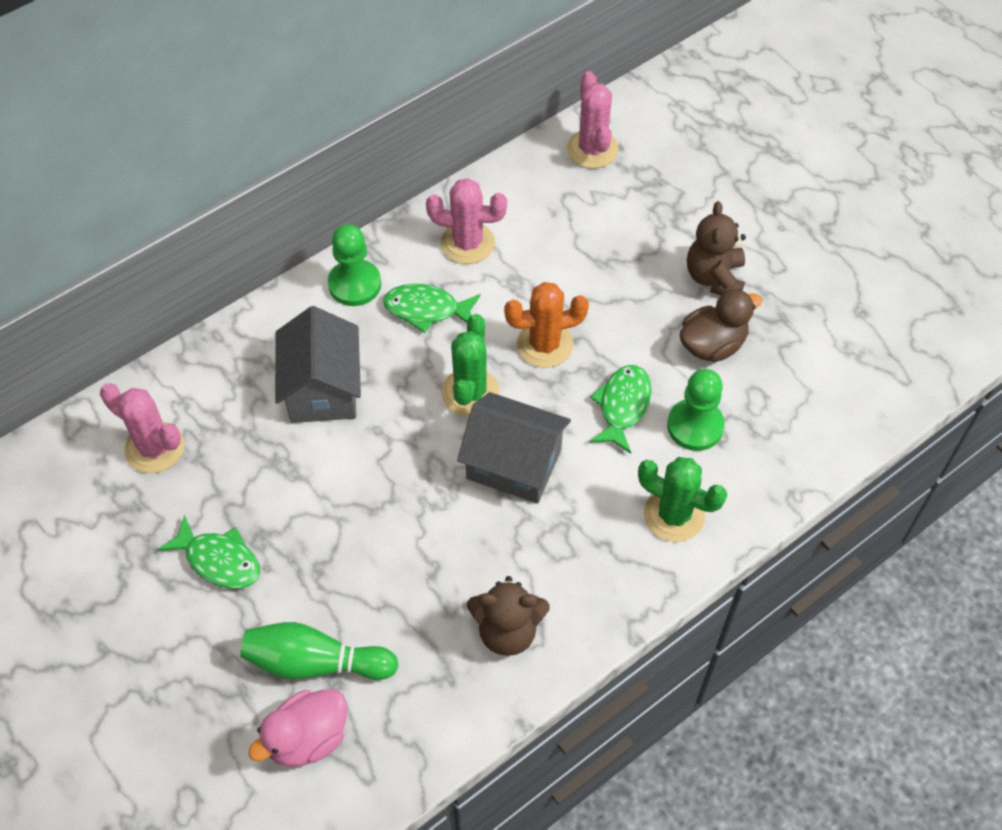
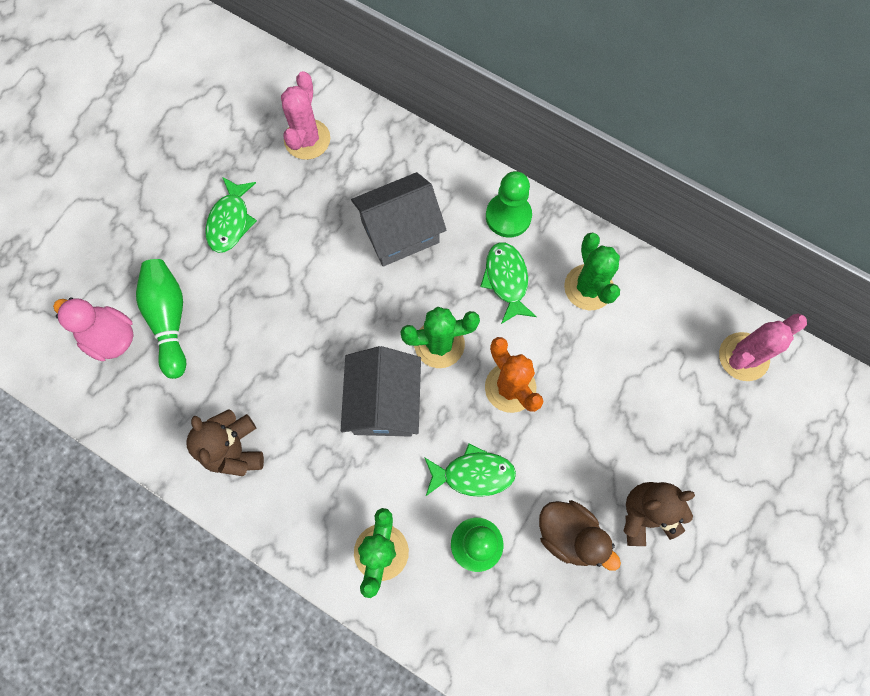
camera: 70 degrees right, 15 degrees up
pink cactus [426,178,507,264] -> green cactus [564,232,620,311]

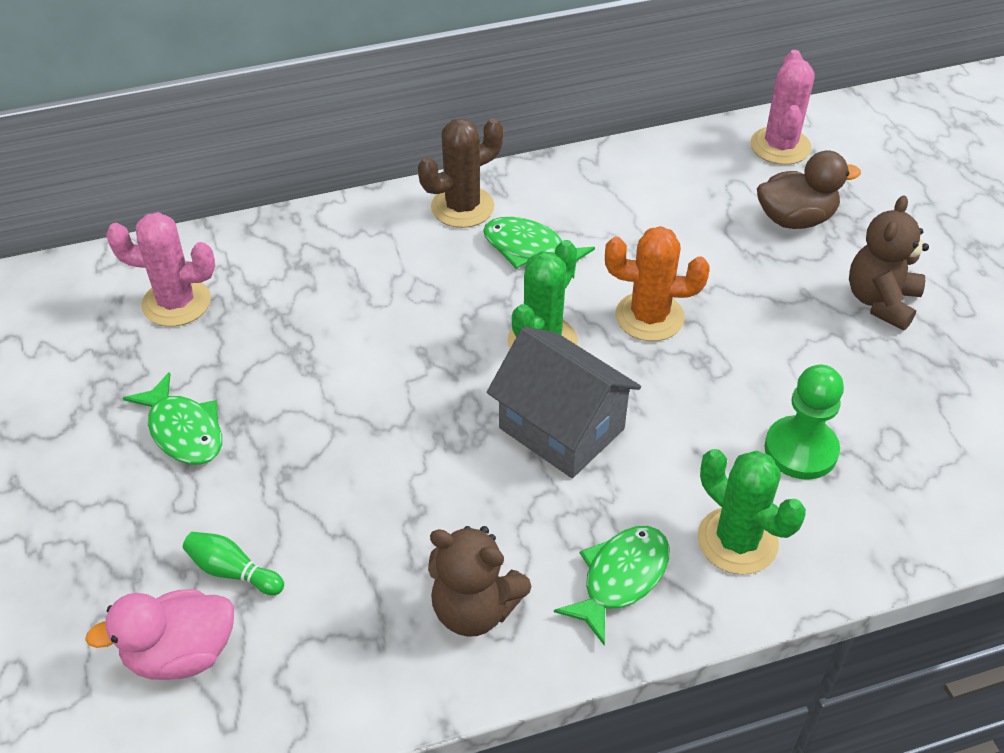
camera: 50 degrees left, 25 degrees down
green bowling pin [136,259,186,379] -> green bowling pin [183,532,284,595], size x0.56
pink cactus [281,71,330,160] -> pink cactus turned 45 degrees counterclockwise [106,212,215,327]
grey house [351,172,446,267] -> none
green fish [424,443,516,497] -> green fish moved to [554,526,669,645]
green pawn [486,171,532,238] -> brown cactus [418,118,503,228]
brown duck [539,500,621,571] -> brown duck moved to [757,150,861,229]
green cactus [564,232,620,311] -> none

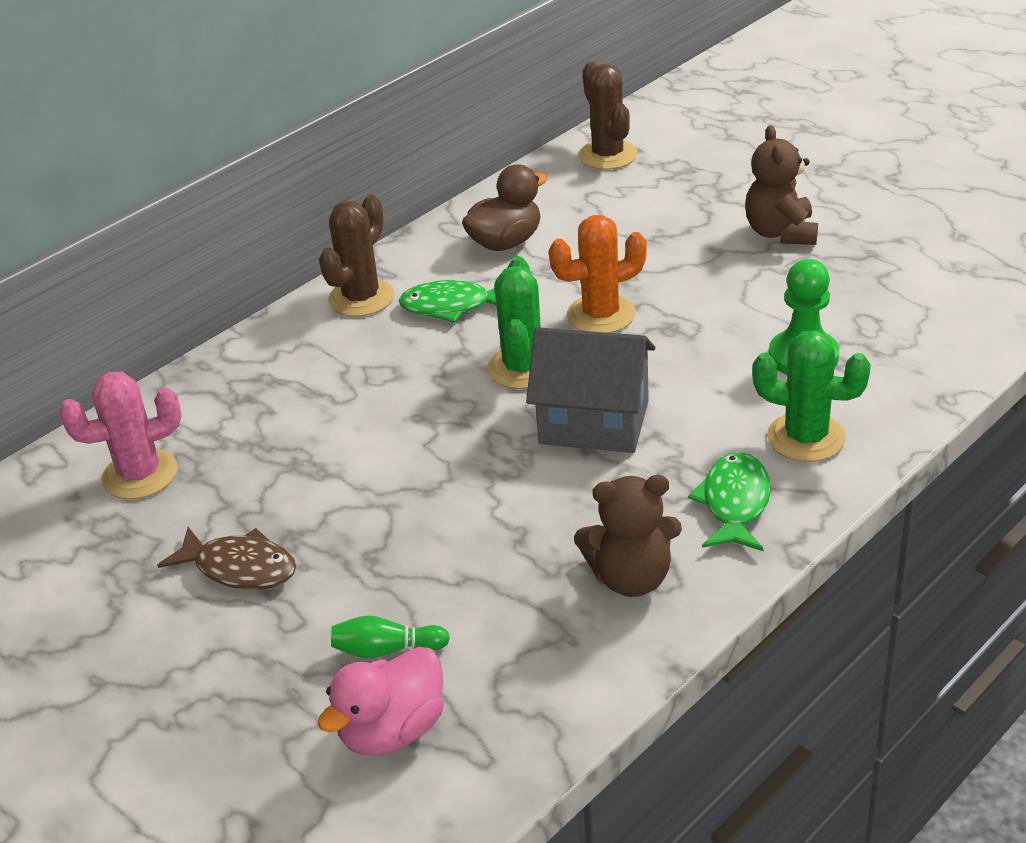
camera: 25 degrees left, 10 degrees down
green fish [123,372,222,465] -> brown fish [157,527,296,590]
pink cactus [750,50,815,165] -> brown cactus [578,62,638,170]
brown duck [757,150,861,229] -> brown duck moved to [462,164,548,251]

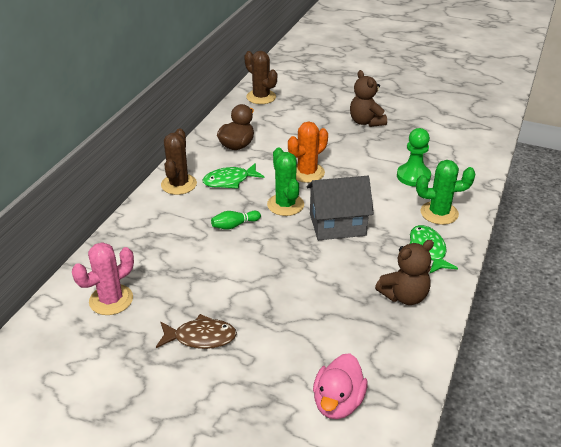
camera: 25 degrees left, 0 degrees up
green bowling pin [331,615,450,658] -> green bowling pin moved to [211,211,261,229]

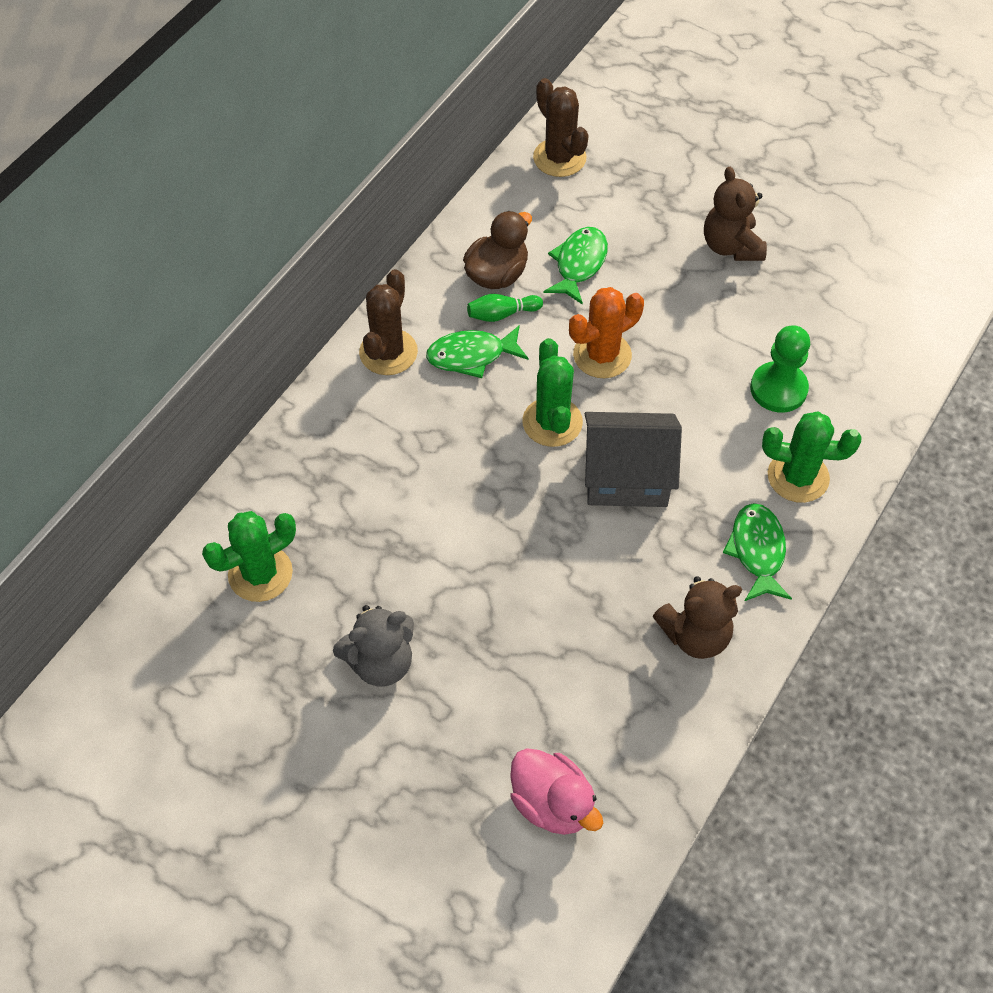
camera: 10 degrees right, 20 degrees up
pink cactus [72,242,134,315] -> green cactus [202,511,296,602]
brown fish [156,314,237,349] -> grey teddy bear [333,605,414,686]
green bowling pin [211,211,261,229] -> green bowling pin moved to [467,294,543,322]
pink duck [313,353,368,419] -> pink duck turned 75 degrees counterclockwise [510,748,603,835]
none -> green fish [544,227,608,305]

